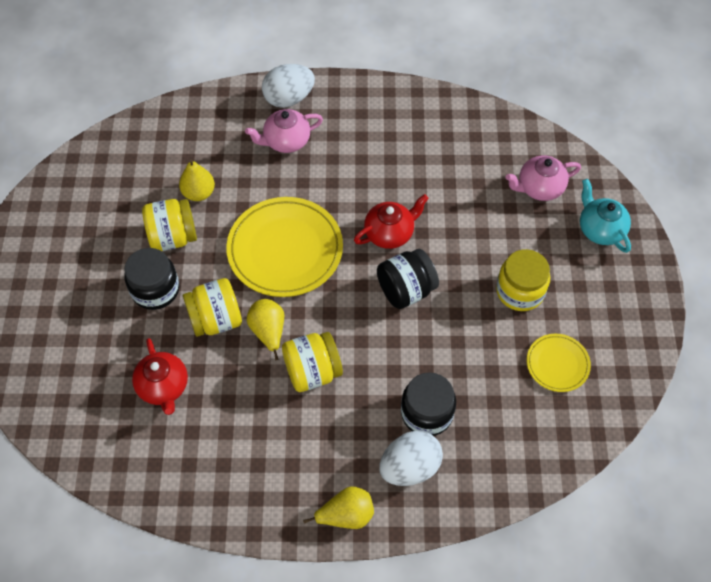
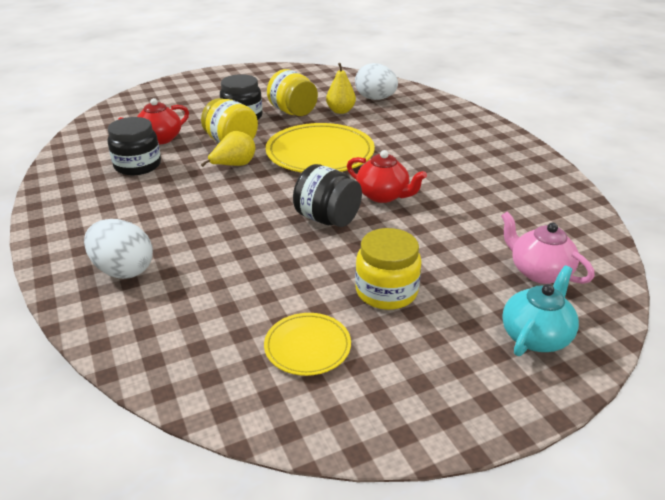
camera: 65 degrees right, 25 degrees down
pink teapot [245,109,323,153] -> none
white egg [262,64,315,108] -> white egg moved to [355,63,398,100]
yellow jar [282,332,343,392] -> none
yellow pear [303,486,374,529] -> none
black jar [401,372,456,436] -> black jar moved to [107,117,161,175]

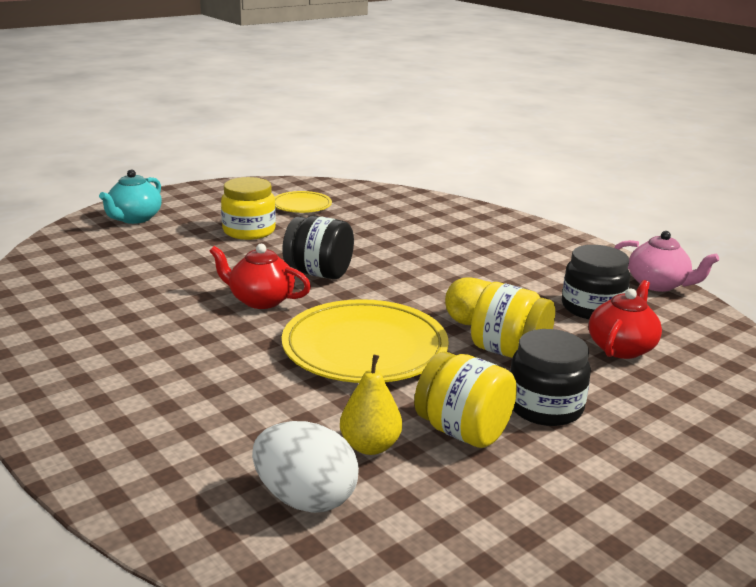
camera: 165 degrees right, 10 degrees down
white egg [84,219,153,279] -> none
pink teapot [501,211,595,284] -> pink teapot moved to [614,231,719,292]

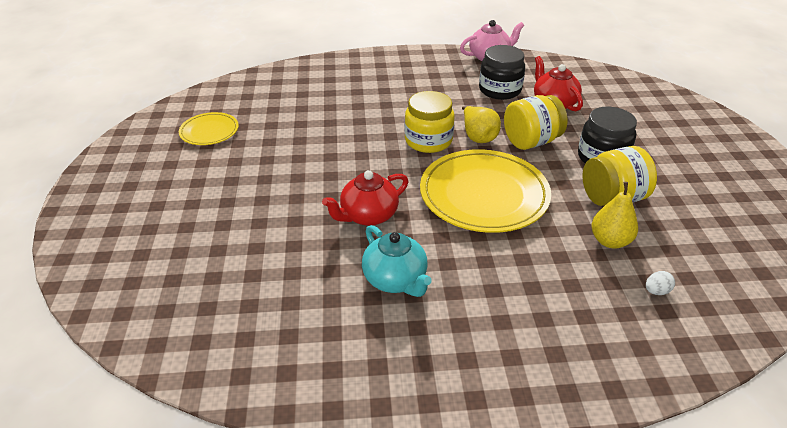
camera: 55 degrees left, 15 degrees up
turquoise teapot [99,170,162,224] -> turquoise teapot moved to [362,225,432,297]
yellow jar [221,177,276,240] -> yellow jar moved to [405,91,454,153]
white egg [252,421,359,513] -> white egg [646,271,675,295], size x0.40
black jar [282,216,354,279] -> none

